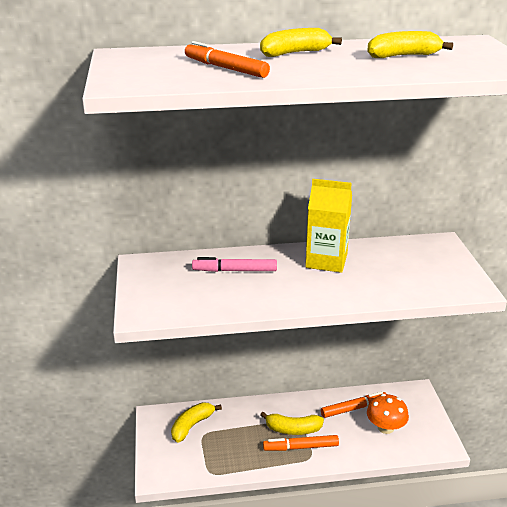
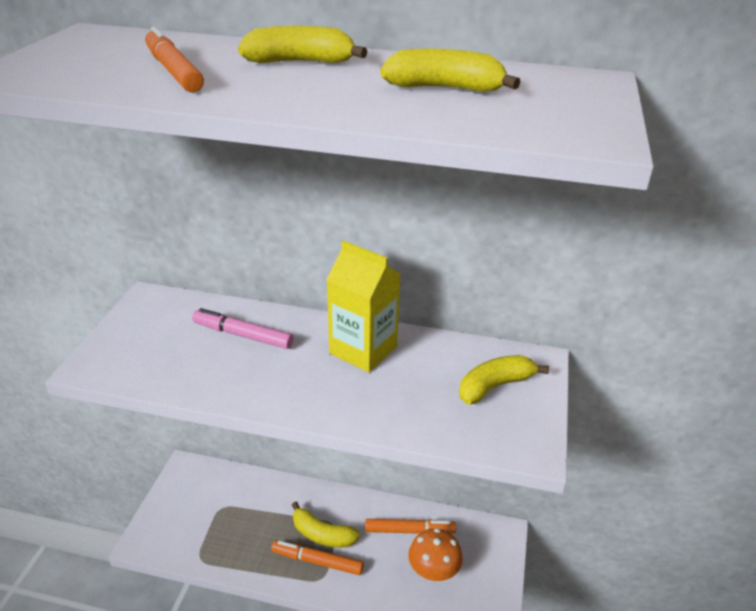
camera: 20 degrees right, 5 degrees up
yellow banana [171,402,222,442] -> yellow banana moved to [459,355,549,404]

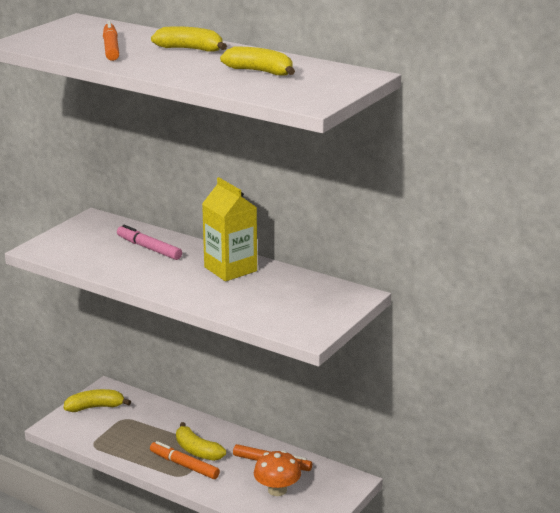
camera: 20 degrees right, 10 degrees down
yellow banana [459,355,549,404] -> yellow banana moved to [64,389,131,412]

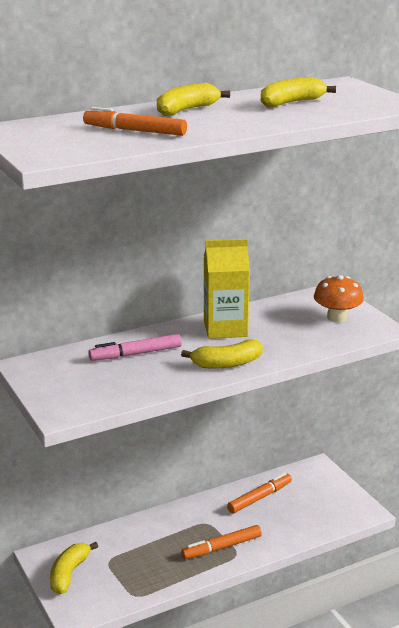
camera: 60 degrees left, 0 degrees up
yellow banana [176,422,226,461] -> yellow banana moved to [181,340,263,369]
orange mushroom [254,450,301,496] -> orange mushroom moved to [314,275,364,322]

